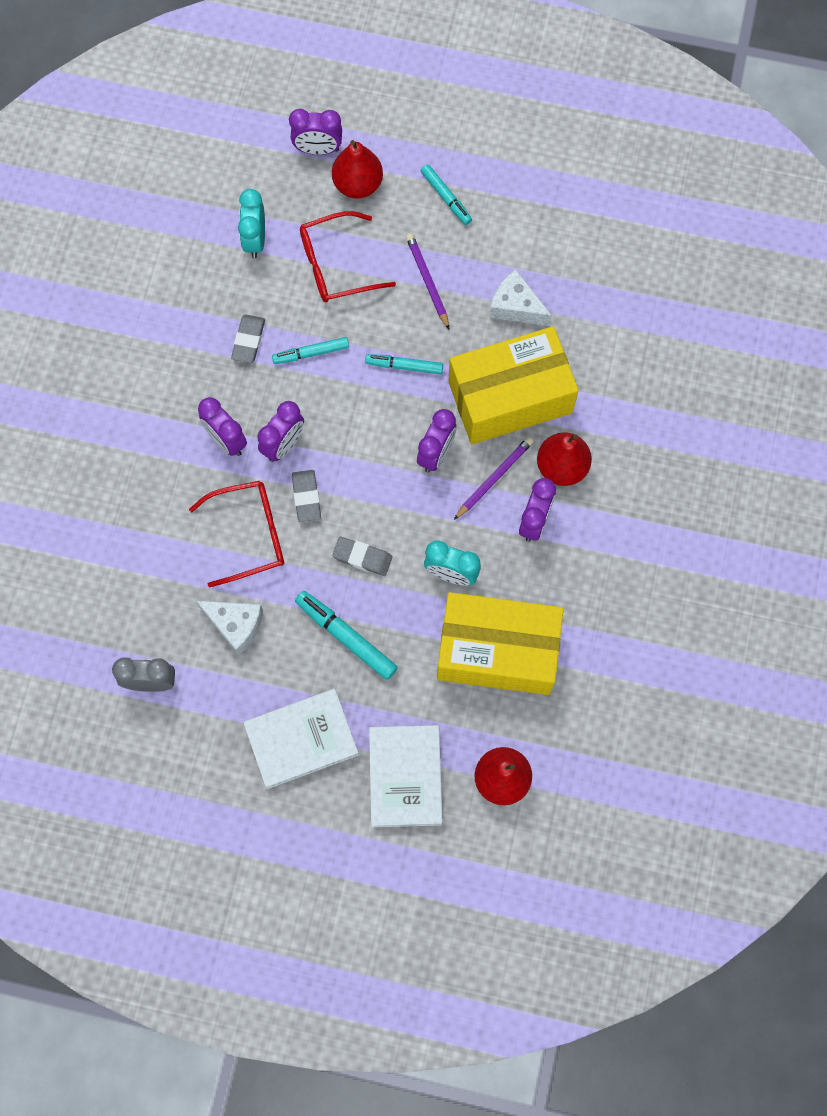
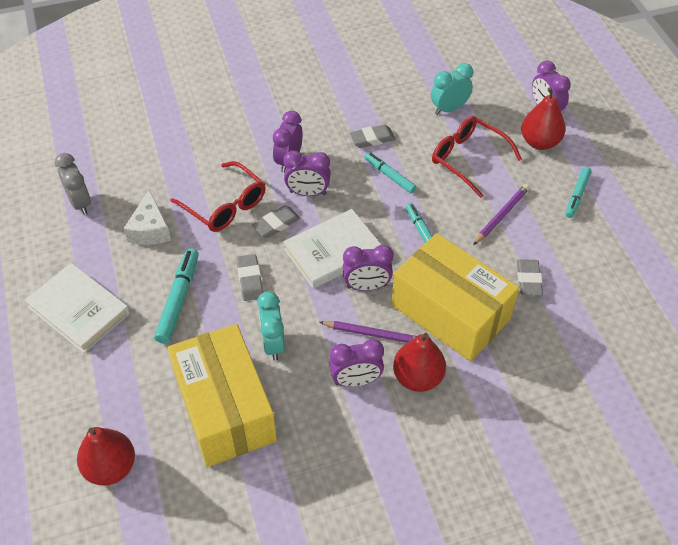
camera: 60 degrees right, 20 degrees down
white book [369,725,443,827] -> white book moved to [283,209,381,289]
white cheese [490,270,552,326] -> grey eraser [517,259,543,296]

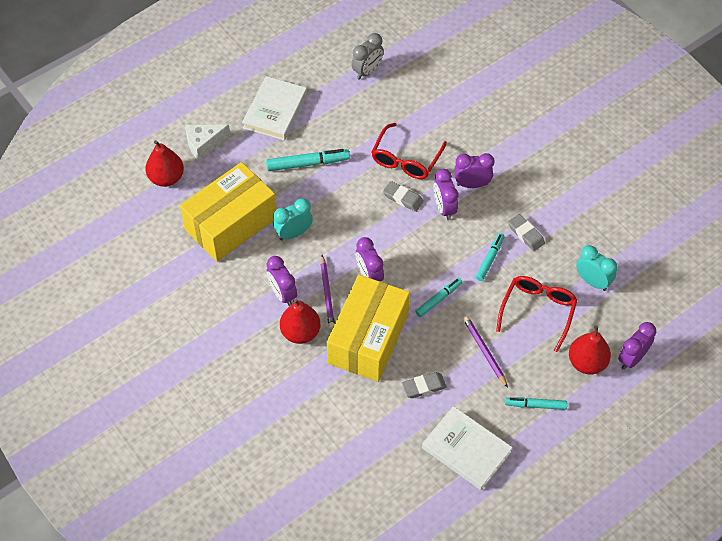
camera: 70 degrees right, 5 degrees up
white cheese [124,190,171,245] -> white cheese moved to [185,125,230,160]
grey eraser [237,254,263,301] -> none
white book [283,209,381,289] -> white book moved to [422,406,513,490]
purple pencil [473,184,530,245] -> purple pencil turned 135 degrees counterclockwise [463,316,508,388]

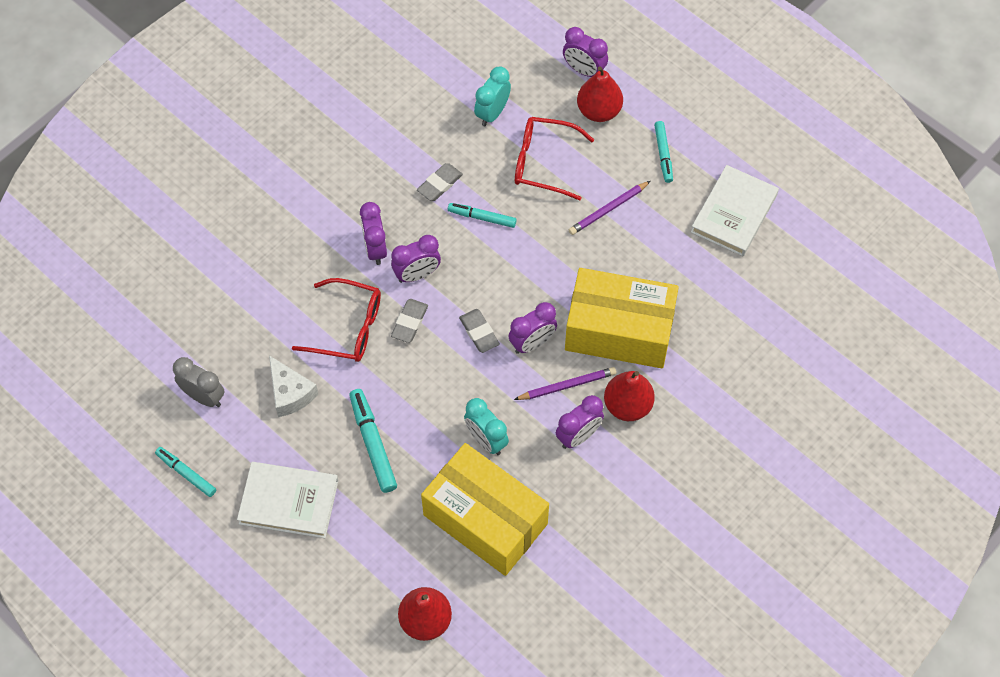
camera: 100 degrees left, 5 degrees up
white cheese [185,125,230,160] -> white cheese moved to [269,355,318,417]
grey eraser [402,372,447,398] -> grey eraser moved to [459,309,500,353]
turquoise marker [415,278,463,317] -> turquoise marker moved to [155,447,216,497]

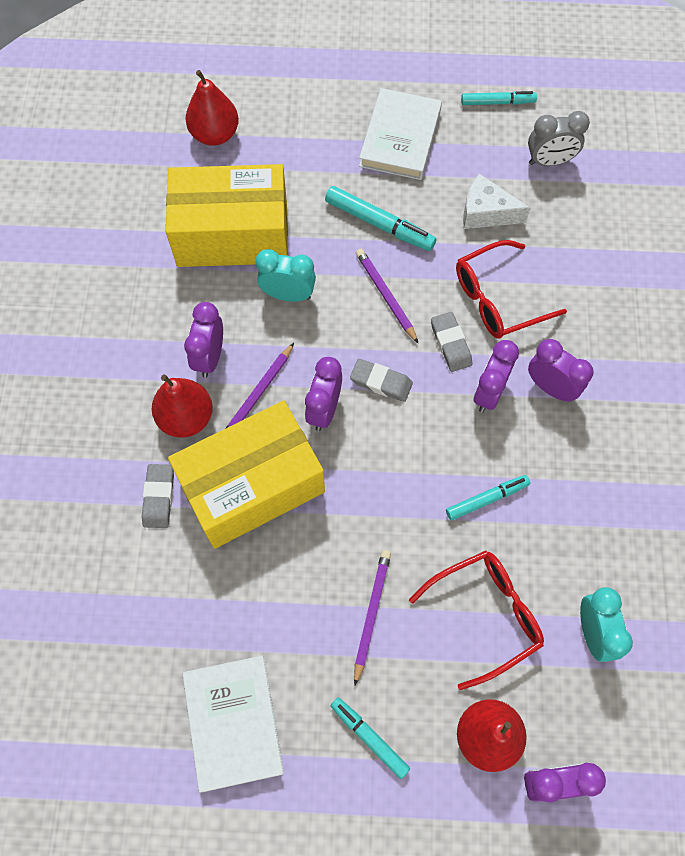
camera: 140 degrees right, 5 degrees up
white book [237,462,339,538] -> white book turned 45 degrees counterclockwise [359,88,442,180]
grey eraser [417,163,463,201] -> grey eraser moved to [142,464,174,528]
none -> purple pencil [356,249,419,344]

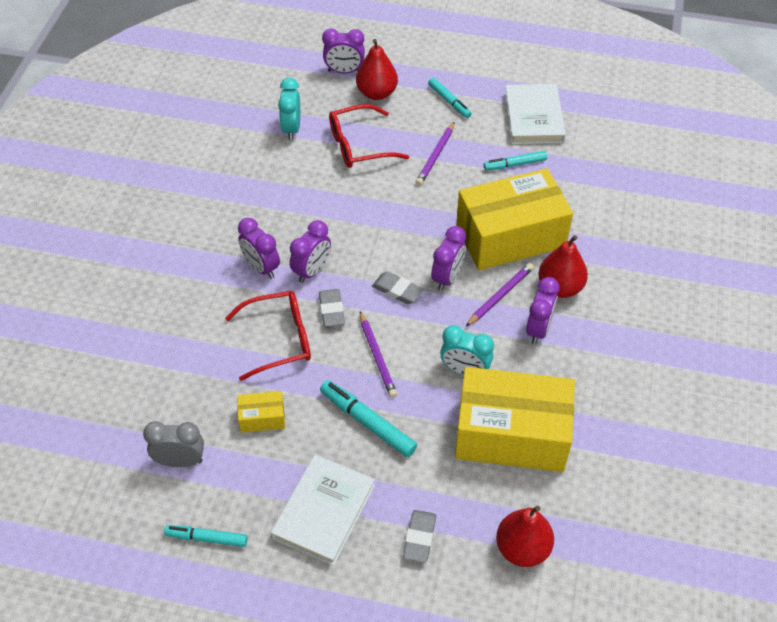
camera: 170 degrees left, 15 degrees down
grey eraser [142,464,174,528] -> grey eraser moved to [403,510,436,563]
turquoise marker [446,475,530,521] -> turquoise marker moved to [484,151,547,171]
white cheese [463,174,531,229] -> yellow box [237,391,285,433]

